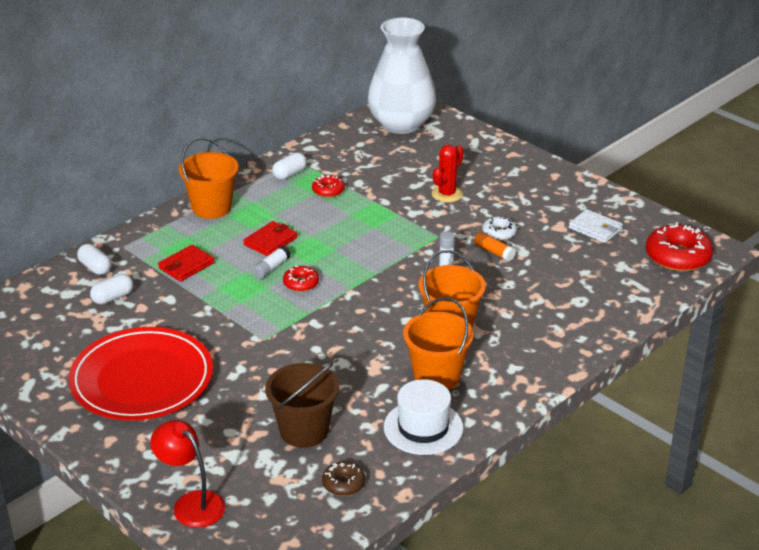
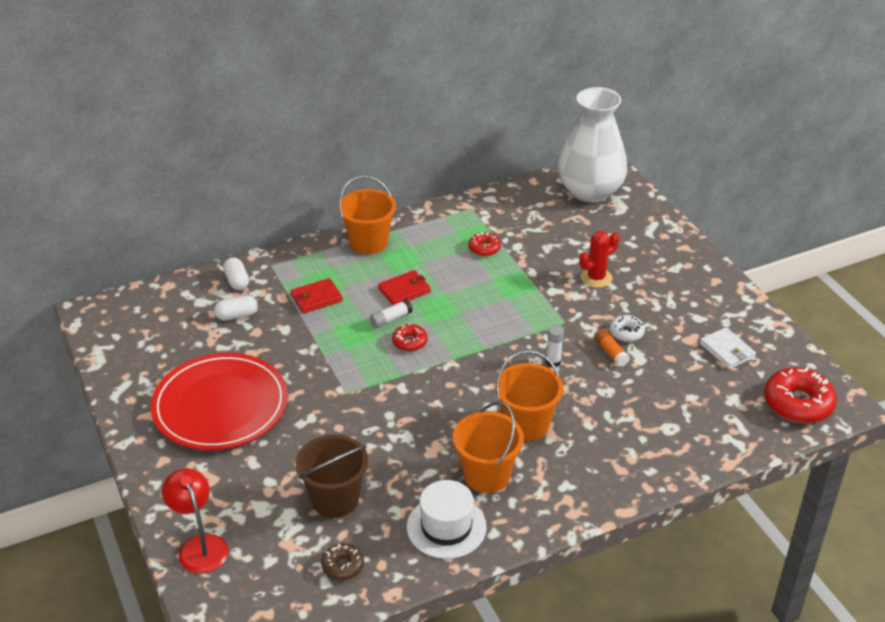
camera: 20 degrees right, 5 degrees up
white capsule [272,152,307,180] -> none

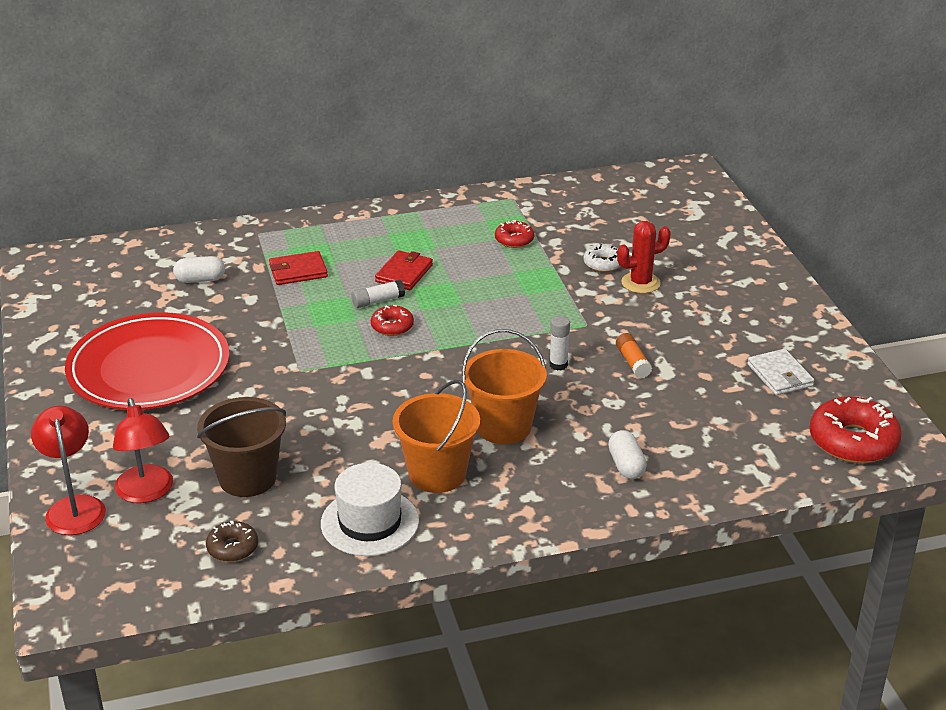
camera: 10 degrees right, 5 degrees down
white capsule [223,257,249,290] -> white capsule moved to [608,430,647,479]
orange bucket [338,175,396,255] -> none
red wallet [378,270,431,305] -> red wallet turned 45 degrees counterclockwise [375,250,433,290]
white vase [558,87,627,203] -> none
white donut [609,315,645,342] -> white donut moved to [584,244,621,272]
none -> red lamp [113,398,173,503]

